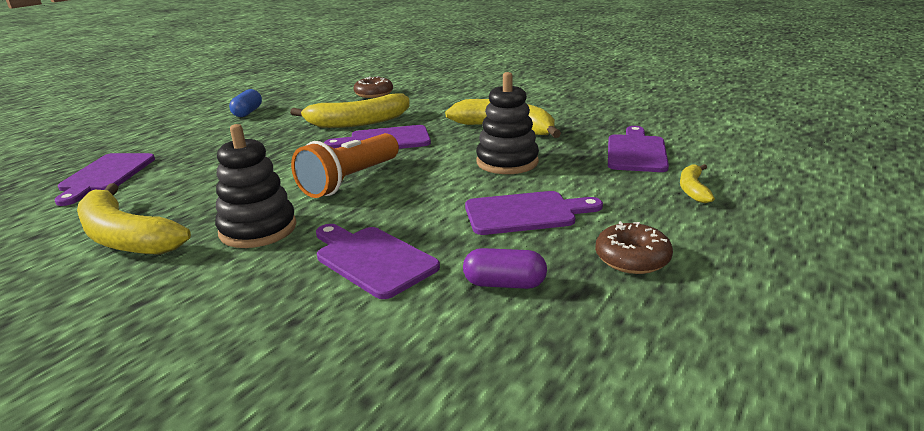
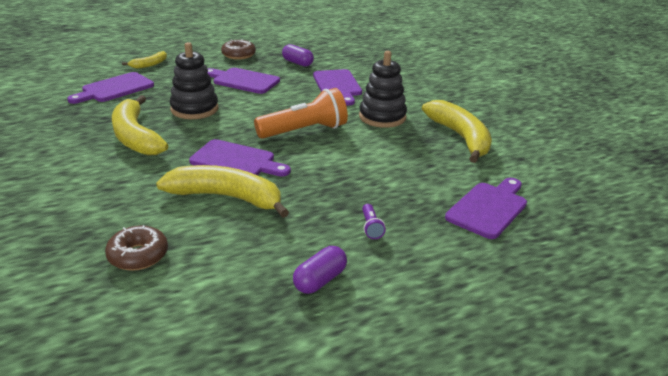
camera: 150 degrees left, 5 degrees up
blue capsule [229,89,262,117] -> purple capsule [293,246,347,294]
none -> purple flashlight [362,204,386,239]

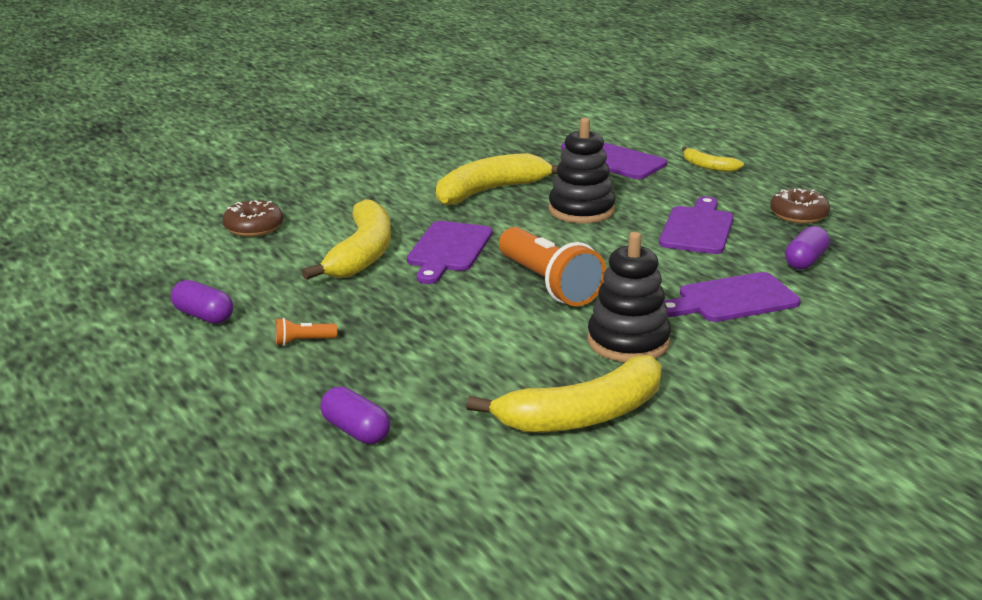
camera: 85 degrees right, 5 degrees down
purple flashlight [362,204,386,239] -> orange flashlight [275,318,337,346]
purple cutting board [445,178,527,239] -> purple capsule [320,386,391,444]

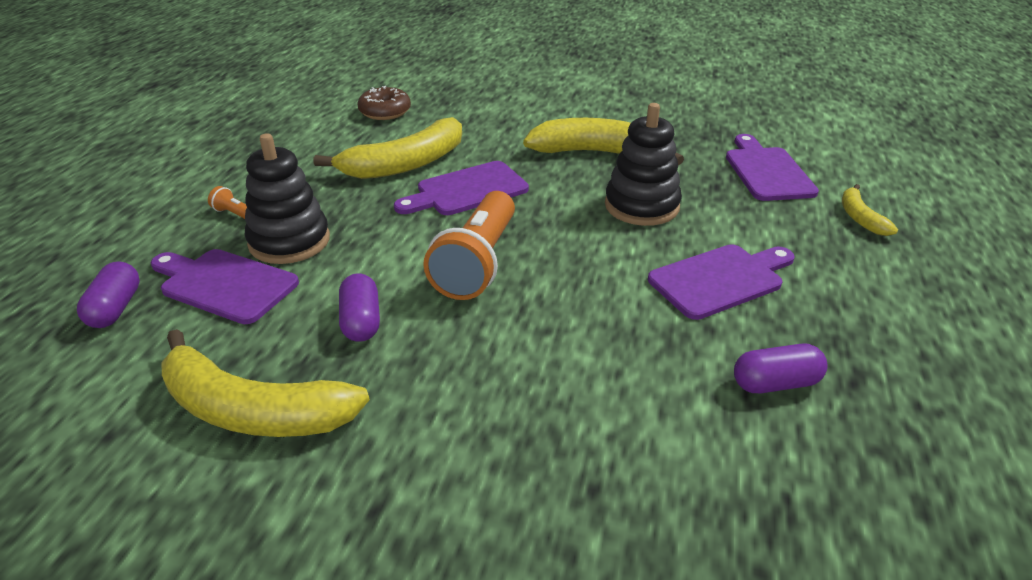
camera: 45 degrees right, 10 degrees up
purple capsule [171,280,233,324] -> purple capsule moved to [339,273,380,342]
black stacking toy [588,232,671,362] -> black stacking toy moved to [245,133,330,264]
purple cutting board [664,272,801,322] -> purple cutting board moved to [151,249,299,324]
brown donut [770,188,830,224] -> none

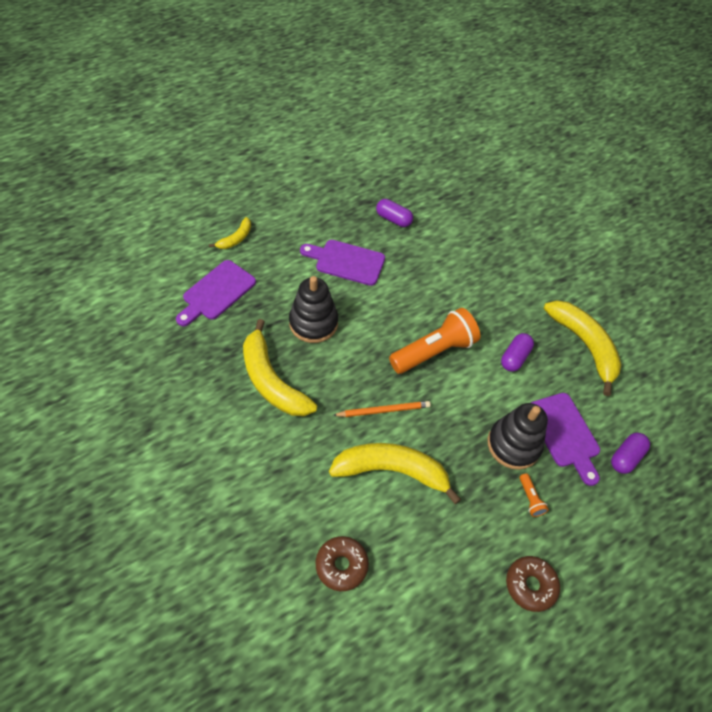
camera: 140 degrees left, 20 degrees up
purple cutting board [394,161,529,215] -> orange pencil [333,401,431,417]
none -> brown donut [506,556,560,612]

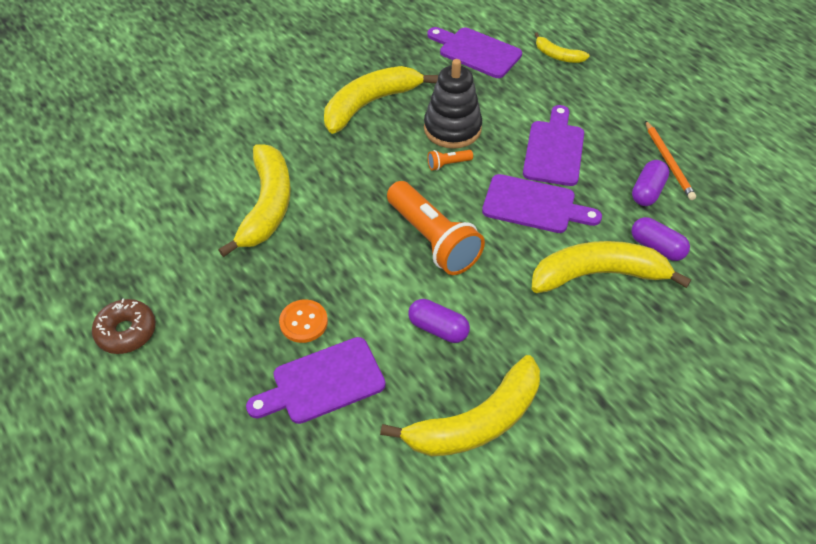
camera: 90 degrees right, 5 degrees down
brown donut [316,536,369,591] -> none
orange pencil [333,401,431,417] -> orange pencil moved to [645,120,696,200]
black stacking toy [488,403,548,470] -> orange button [279,299,328,343]
orange flashlight [520,473,549,517] -> orange flashlight moved to [428,150,473,171]
purple capsule [611,433,650,474] -> purple capsule moved to [632,217,690,261]
none -> purple cutting board [482,174,602,233]
none -> yellow banana [532,241,691,293]

